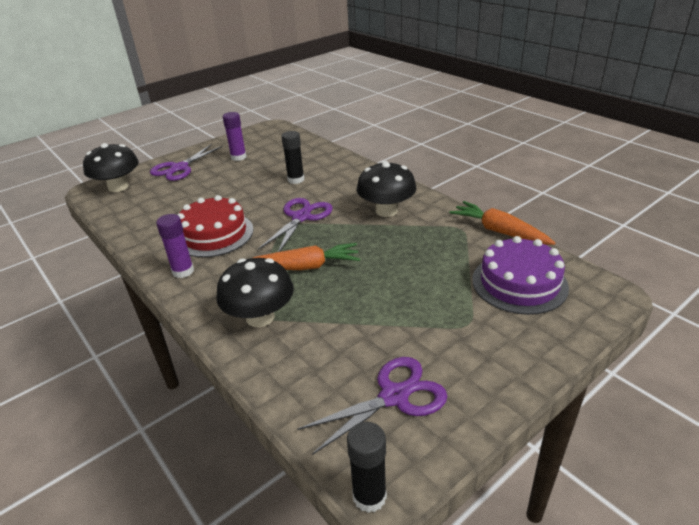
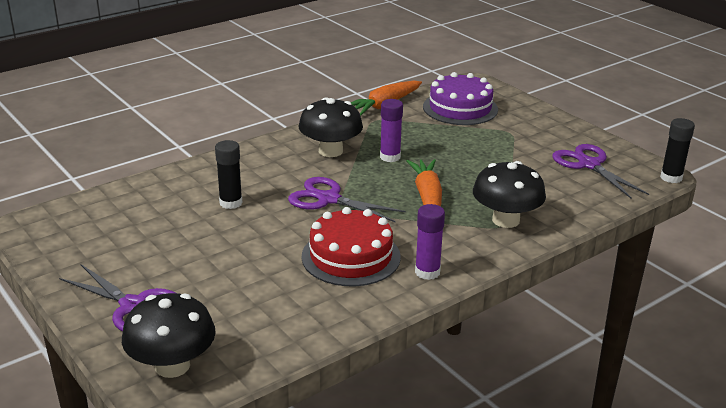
camera: 90 degrees left, 5 degrees down
purple glue stick [223,112,247,161] -> purple glue stick moved to [380,99,403,162]

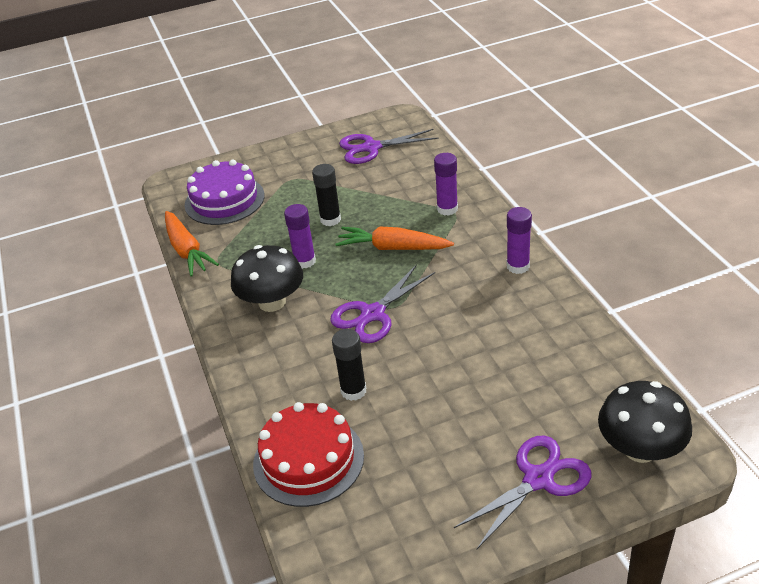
camera: 70 degrees left, 10 degrees up
red cake [302,207,401,286] -> red cake moved to [253,402,364,507]
black mushroom [473,161,546,228] -> purple glue stick [434,153,458,216]
black glue stick [660,118,695,183] -> black glue stick moved to [312,164,341,226]

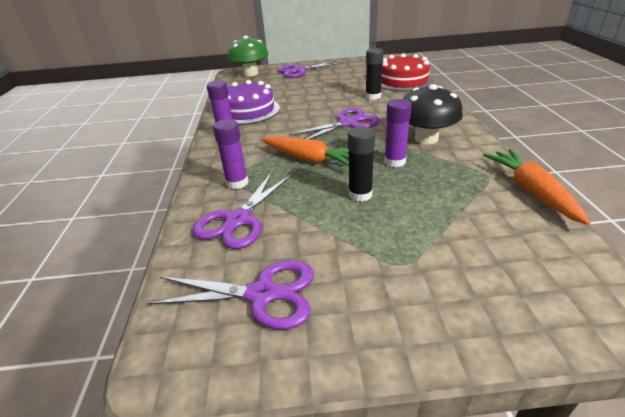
camera: 165 degrees left, 5 degrees down
purple cake [185,160,265,225] -> purple cake moved to [227,80,280,125]
black mushroom [598,381,692,463] -> green mushroom [228,35,269,76]
none -> purple scissors [193,172,292,249]

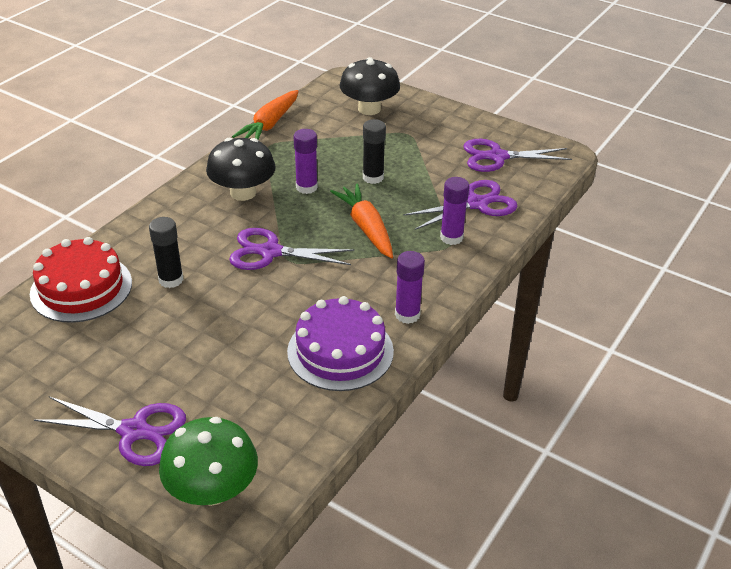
camera: 145 degrees left, 5 degrees up
purple scissors [147,260,314,330] -> purple scissors turned 45 degrees counterclockwise [463,139,572,172]
none -> black mushroom [340,57,400,115]

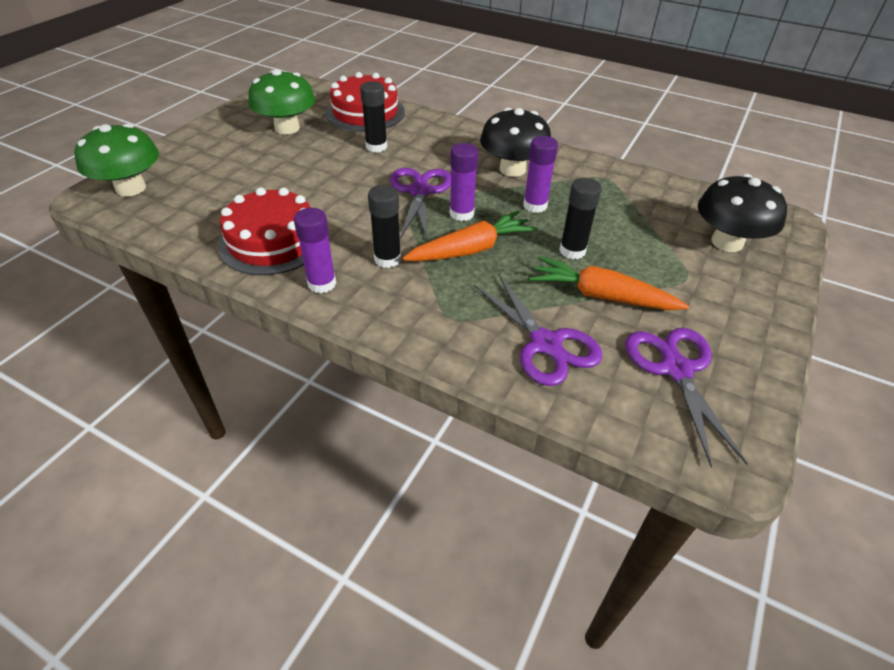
camera: 85 degrees right, 5 degrees up
purple scissors [34,396,186,466] -> none
orange carrot [232,90,299,140] -> orange carrot moved to [530,256,689,310]
purple cake [287,296,394,391] -> red cake [218,187,311,275]
purple glue stick [440,177,469,245] -> purple glue stick moved to [450,143,478,221]
none -> green mushroom [248,69,315,134]
none -> black glue stick [368,185,401,268]

